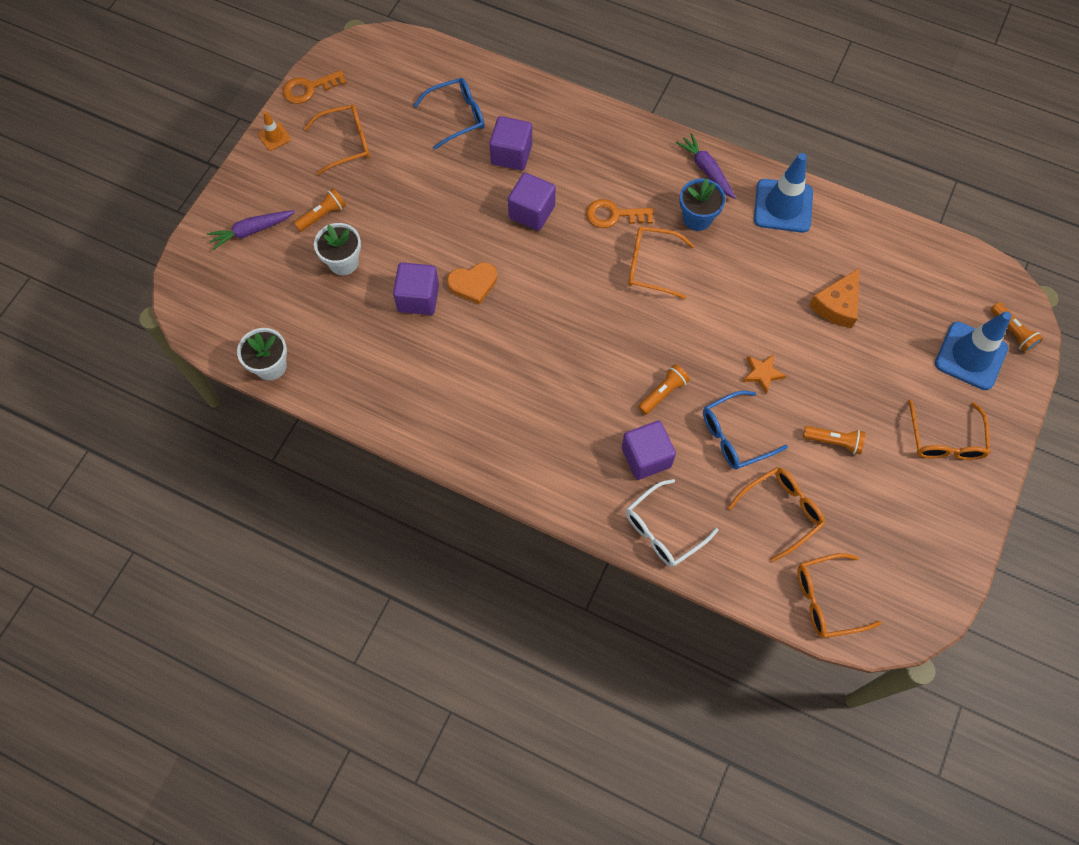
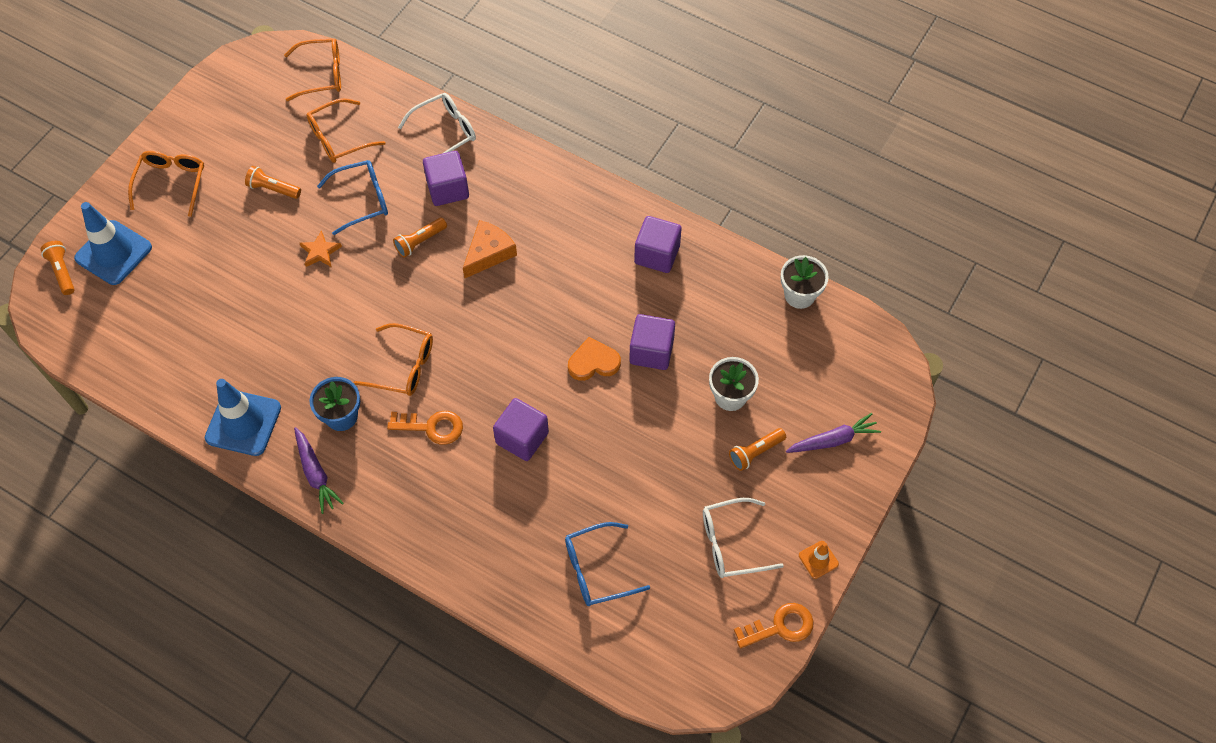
camera: 175 degrees left, 5 degrees down
orange glasses [304,105,370,175] -> white glasses [703,498,784,578]
purple cube [489,116,532,170] -> purple cube moved to [634,216,682,273]
orange cheese [809,268,859,328] -> orange cheese moved to [463,220,517,279]

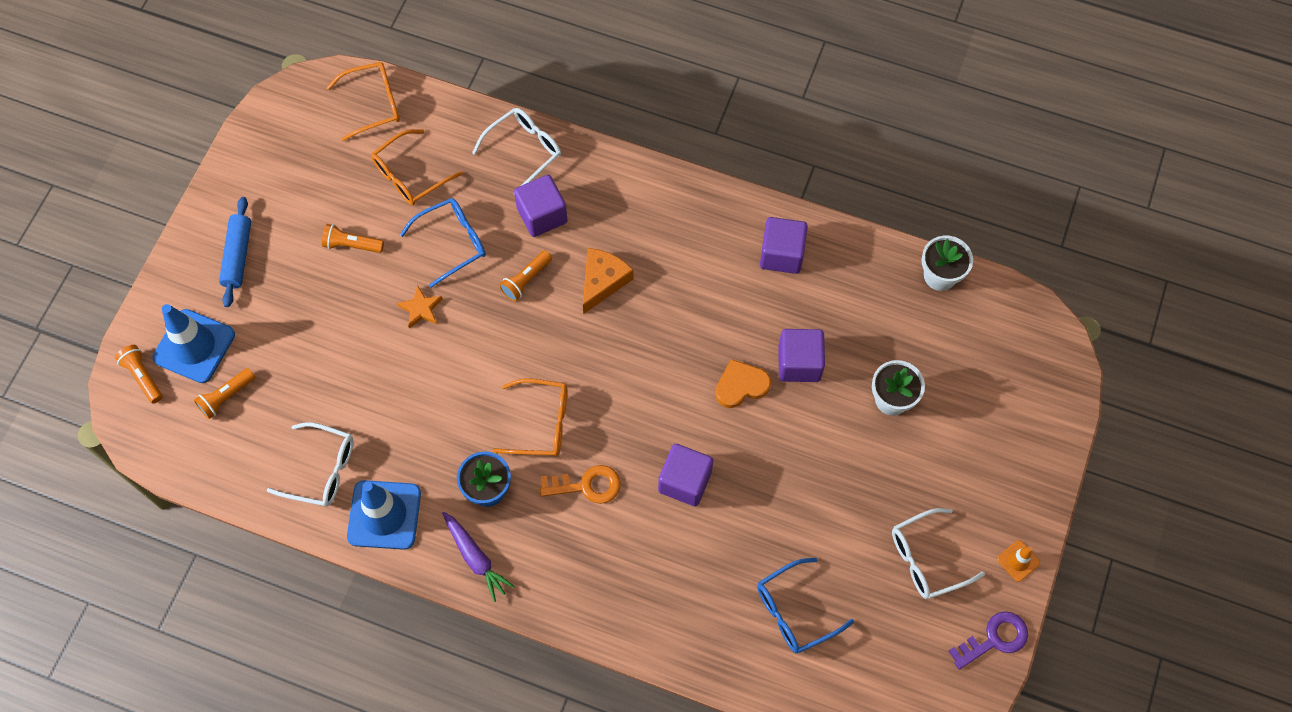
camera: 10 degrees left, 5 degrees up
orange glasses [128,151,204,217] -> blue rolling pin [219,197,251,307]
orange flashlight [729,428,786,471] -> orange flashlight moved to [194,368,255,419]
orange key [734,603,814,648] -> purple key [949,611,1028,670]
purple carrot [786,413,881,453] -> none
none -> white glasses [267,422,353,507]

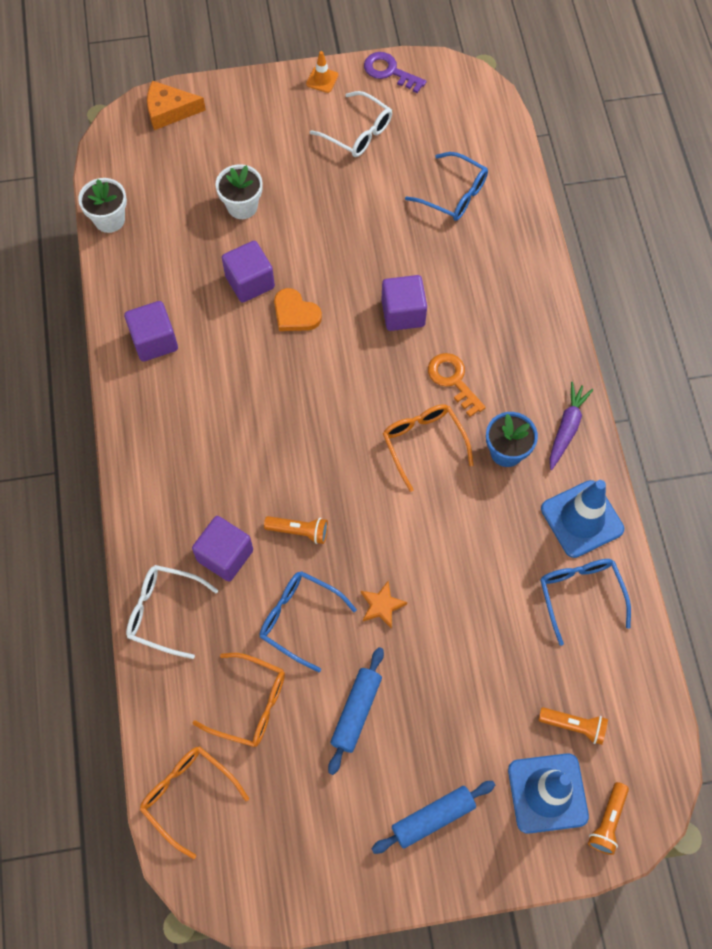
camera: 120 degrees left, 0 degrees up
white glasses [267,422,353,507] -> blue glasses [540,559,631,646]
orange flashlight [322,224,384,253] -> blue rolling pin [328,647,384,775]
orange cheese [583,248,634,314] -> orange cheese moved to [147,81,206,130]

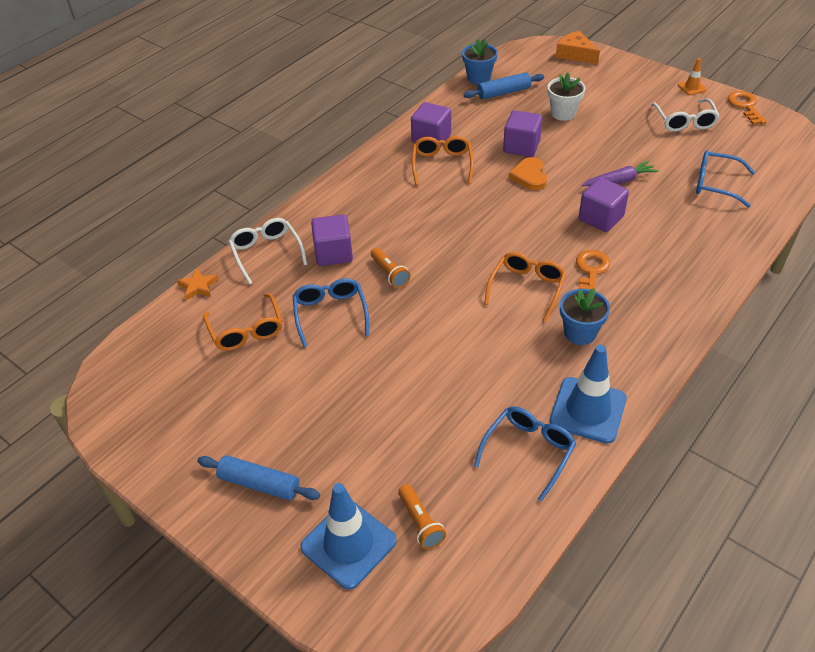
camera: 50 degrees right, 20 degrees down
white flower pot [78,178,127,233] -> blue flower pot [462,39,498,84]
orange glasses [140,746,249,859] -> orange glasses moved to [412,136,474,185]
blue rolling pin [328,647,384,775] -> blue rolling pin moved to [463,72,544,99]
orange star [361,581,407,629] -> orange star moved to [177,268,218,300]
purple key [364,52,426,93] -> orange key [728,91,767,125]
blue glasses [405,152,488,221] -> blue glasses turned 120 degrees clockwise [696,150,755,208]
purple carrot [550,382,593,470] -> purple carrot moved to [582,161,659,186]
orange flashlight [588,782,629,855] -> none

